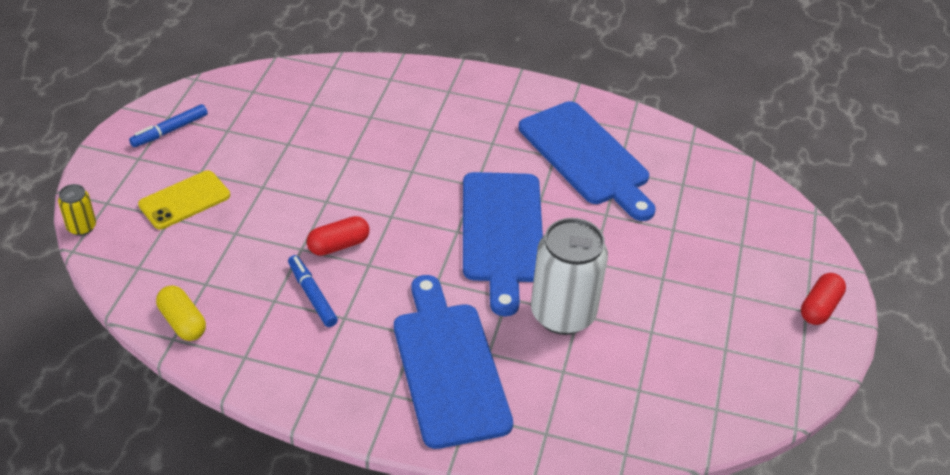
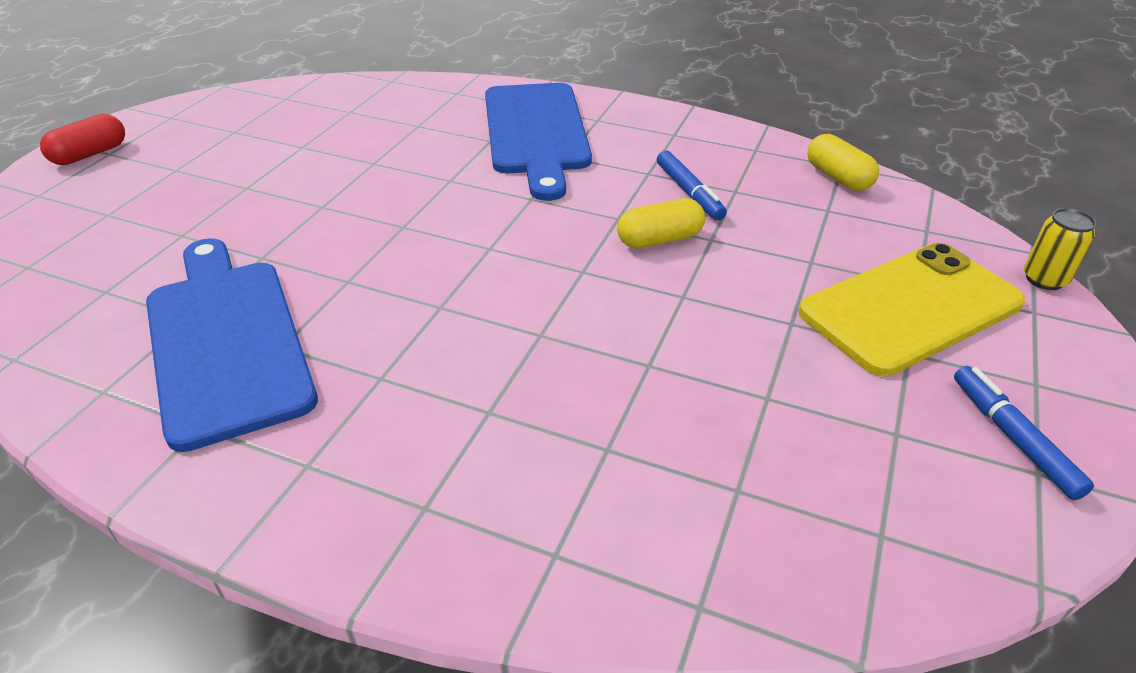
camera: 170 degrees left, 5 degrees down
blue marker [129,104,208,147] -> blue marker turned 75 degrees counterclockwise [954,366,1094,500]
yellow phone [138,170,230,229] -> yellow phone [798,243,1025,376], size x1.59
red capsule [307,216,369,256] -> yellow capsule [617,198,705,248]
blue cutting board [463,172,543,316] -> none
white can [531,218,608,335] -> none

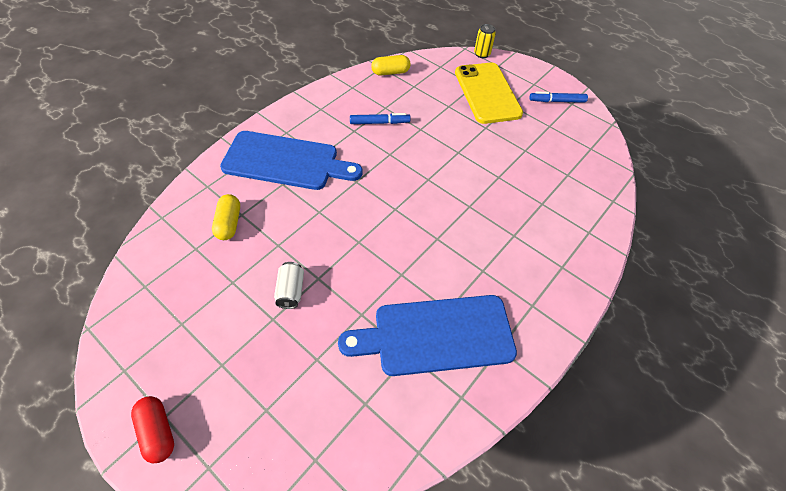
camera: 75 degrees left, 15 degrees up
yellow capsule [617,198,705,248] -> yellow capsule moved to [212,194,240,240]
none -> white can [274,262,304,309]

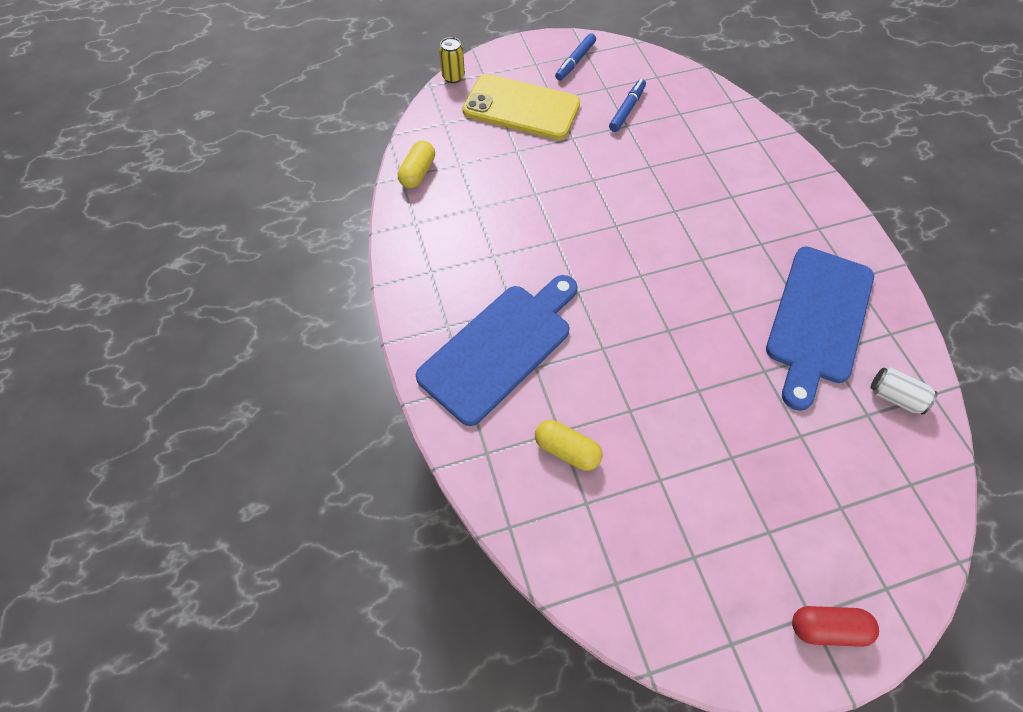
camera: 55 degrees left, 5 degrees up
white can [274,262,304,309] -> white can moved to [870,367,938,415]
blue marker [350,113,411,124] -> blue marker moved to [609,79,646,132]

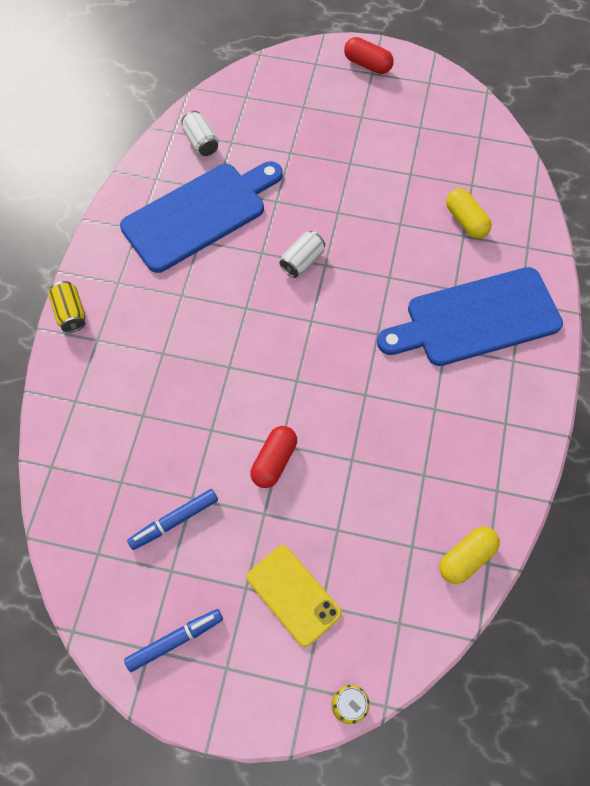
camera: 150 degrees left, 5 degrees up
yellow phone [462,74,580,140] -> yellow phone [247,545,342,647], size x0.63
none -> yellow can [48,281,86,333]
none -> red capsule [250,426,297,488]
none -> white can [279,231,325,278]

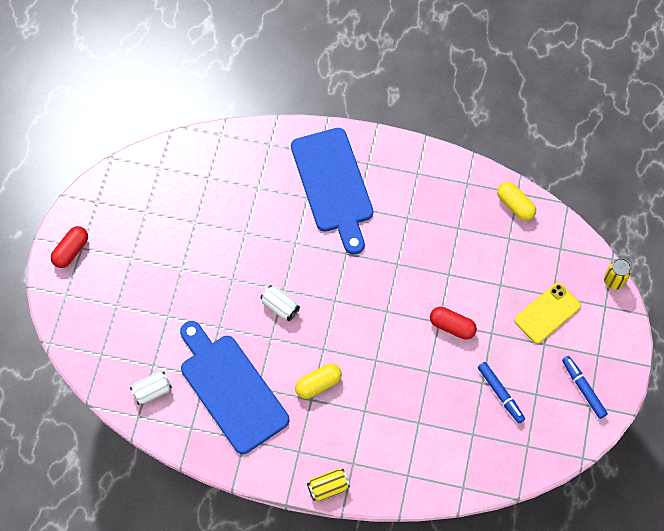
camera: 90 degrees left, 0 degrees up
yellow capsule [446,188,492,239] -> yellow capsule moved to [295,364,342,399]

